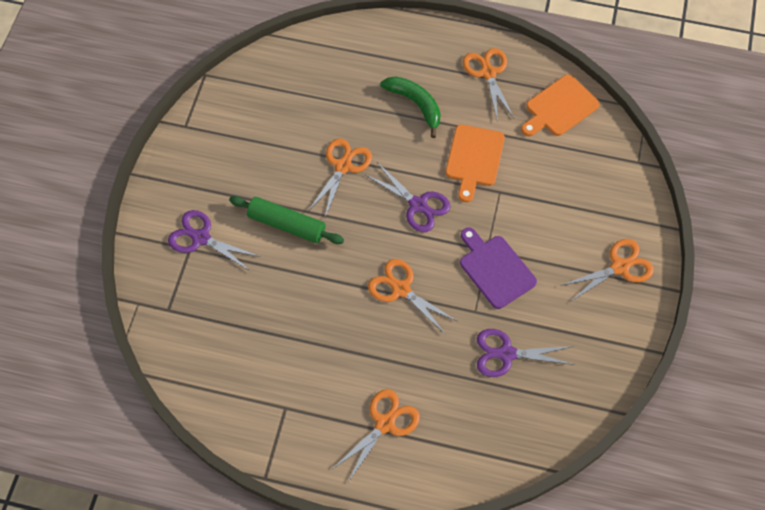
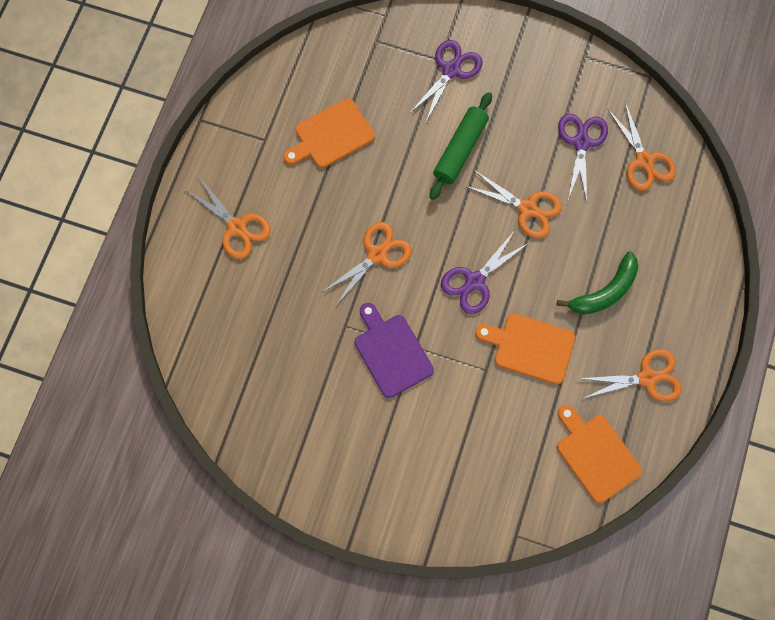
camera: 95 degrees right, 10 degrees up
purple cutting board [460,228,537,309] -> purple cutting board turned 90 degrees counterclockwise [355,303,434,398]
purple scissors [477,329,575,377] -> purple scissors moved to [558,114,608,202]
orange scissors [560,239,654,302] -> orange scissors moved to [607,102,676,191]
none -> orange cutting board [283,98,375,168]

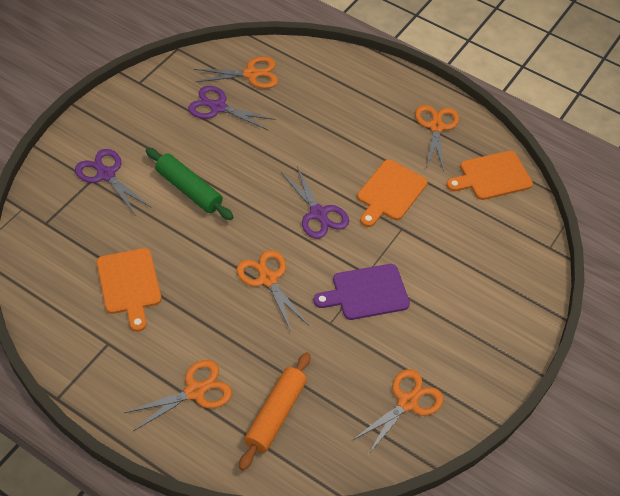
camera: 80 degrees left, 20 degrees down
orange scissors [465,170,562,238] -> orange scissors moved to [353,369,444,456]
green banana [557,251,638,315] -> none
none -> orange rolling pin [239,352,311,471]

